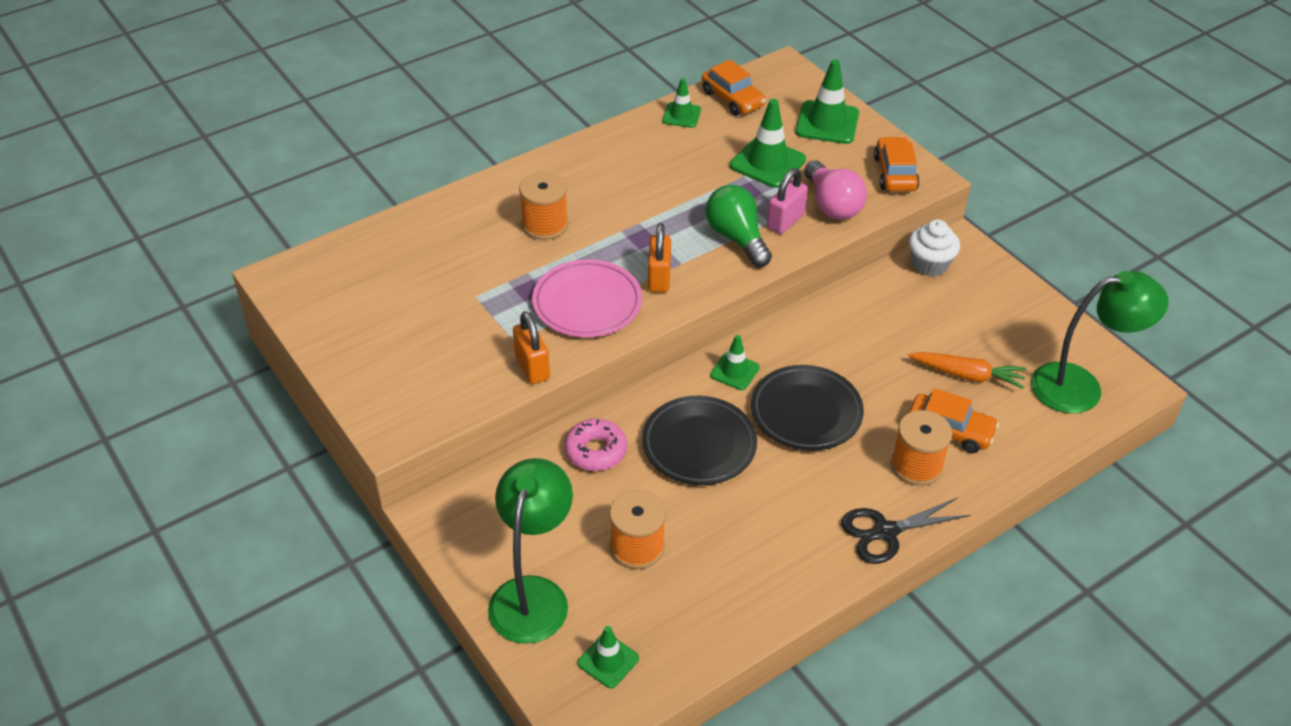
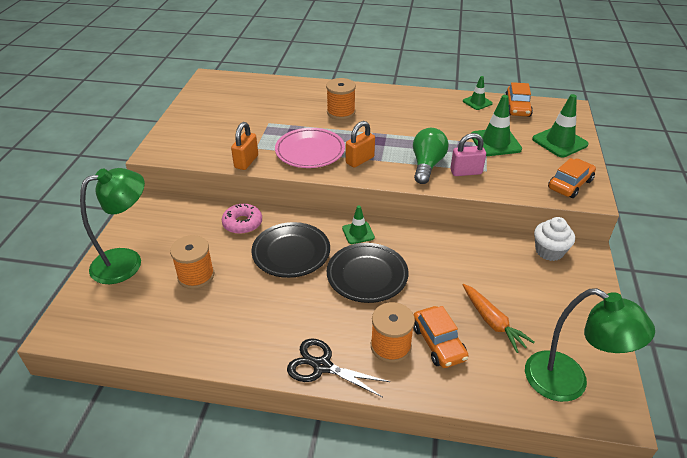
camera: 45 degrees right, 5 degrees down
green traffic cone [578,626,639,688] -> none
pink light bulb [804,160,867,220] -> none

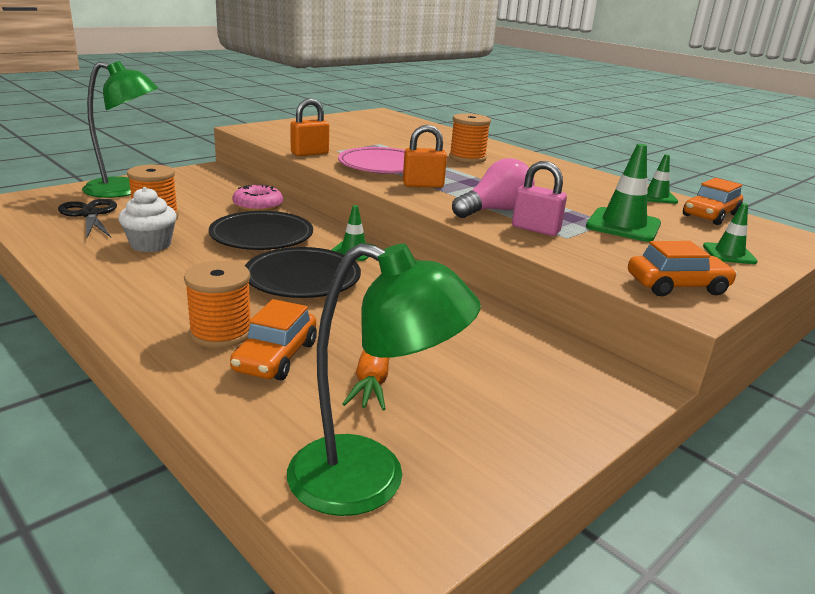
camera: 35 degrees right, 15 degrees down
black scissors [287,339,390,397] -> black scissors moved to [58,199,117,238]
green light bulb [413,128,449,184] -> pink light bulb [452,158,535,218]
green lamp [525,288,655,402] -> green lamp turned 60 degrees counterclockwise [287,243,481,516]
green traffic cone [532,94,589,157] -> green traffic cone [703,203,758,264], size x0.60
white cupcake [534,217,575,261] -> white cupcake moved to [119,187,177,252]

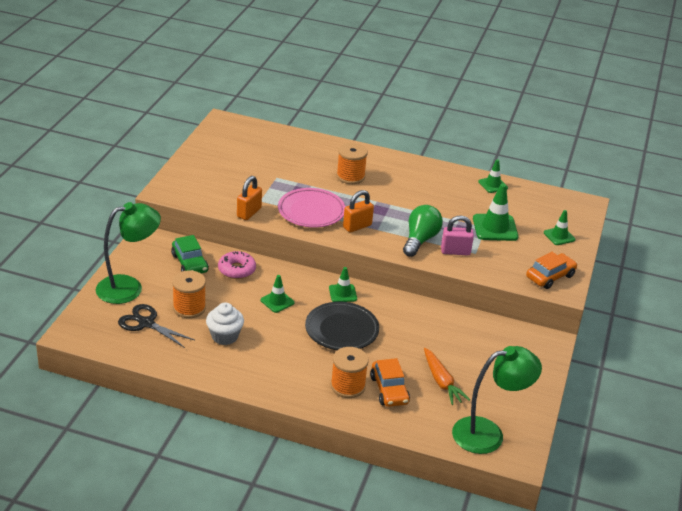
camera: 30 degrees left, 10 degrees up
black plate [209,211,313,250] -> green traffic cone [261,275,295,313]
pink light bulb [452,158,535,218] -> green light bulb [403,205,443,257]
orange car [683,178,743,225] -> none
none -> green car [171,235,209,273]

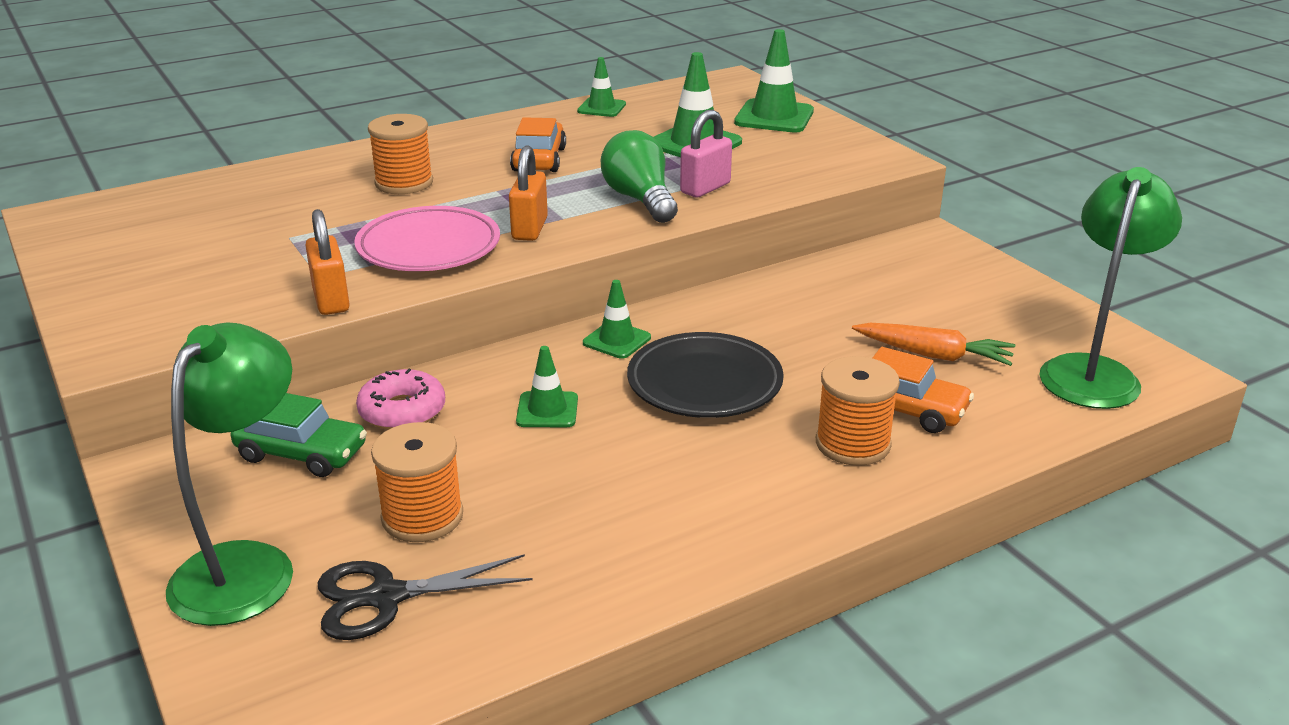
camera: 45 degrees left, 5 degrees down
white cupcake [206,302,244,345] -> none
orange car [526,252,577,289] -> orange car moved to [510,117,566,172]
green traffic cone [544,210,575,245] -> green traffic cone [734,29,814,133], size x1.67

